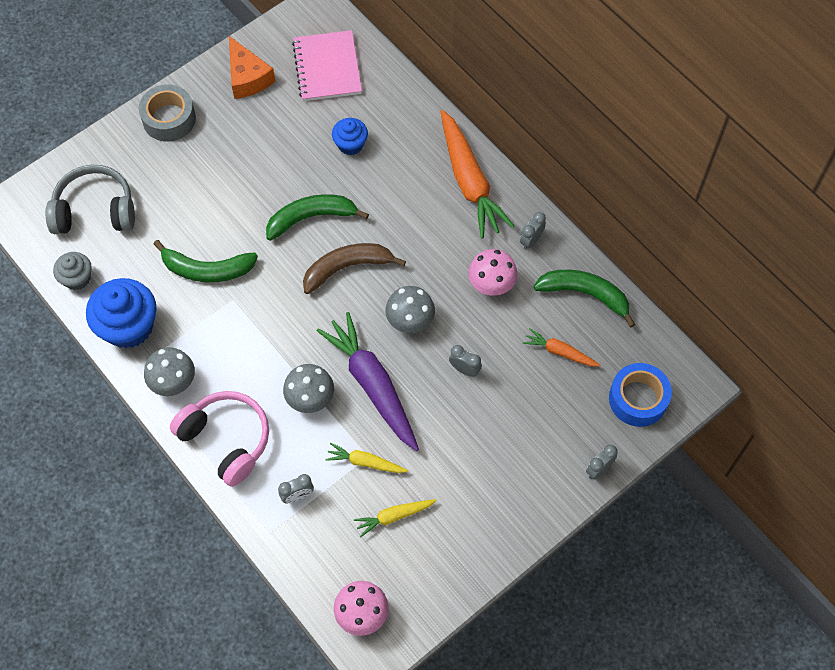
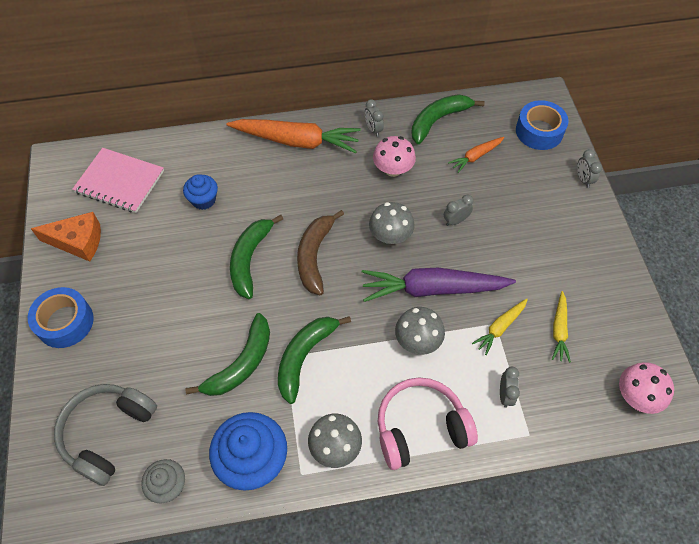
camera: 60 degrees left, 5 degrees down
grey tape [139,84,196,142] -> blue tape [28,287,94,348]
none -> green banana [278,316,351,404]

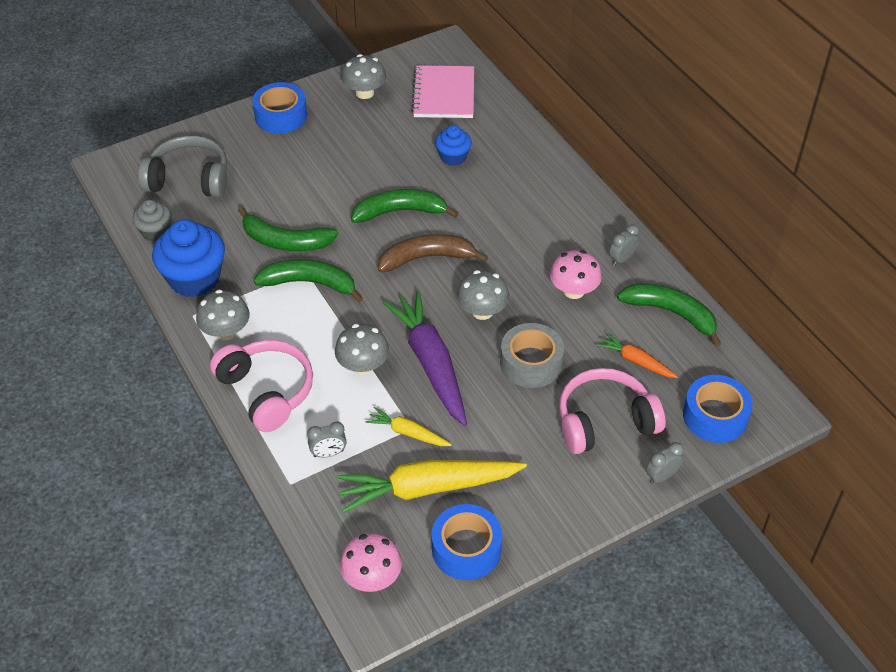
camera: 70 degrees right, 10 degrees down
orange cheese [31,212,101,262] -> grey mushroom [342,54,386,99]
orange carrot [227,119,361,153] -> none
grey clock [444,194,474,226] -> grey tape [500,323,564,388]
yellow carrot [552,291,571,363] -> yellow carrot [337,460,527,513], size x2.02
none -> blue tape [431,504,502,580]
none -> pink headphones [559,368,666,454]

